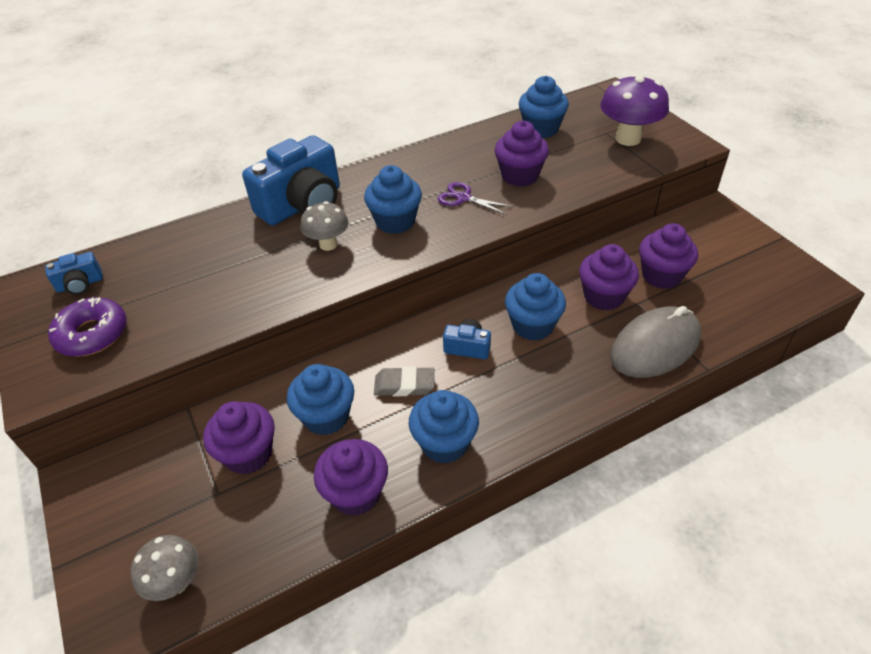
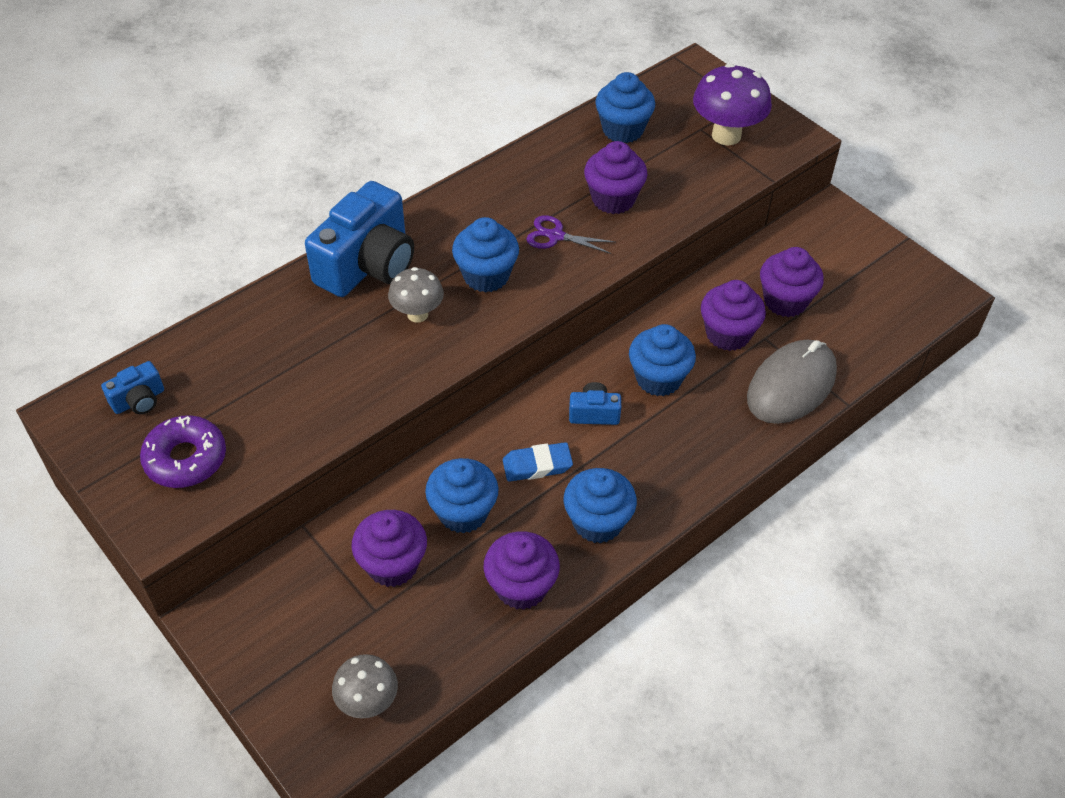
camera: 15 degrees left, 5 degrees up
grey eraser [374,366,435,396] -> blue eraser [503,442,573,482]

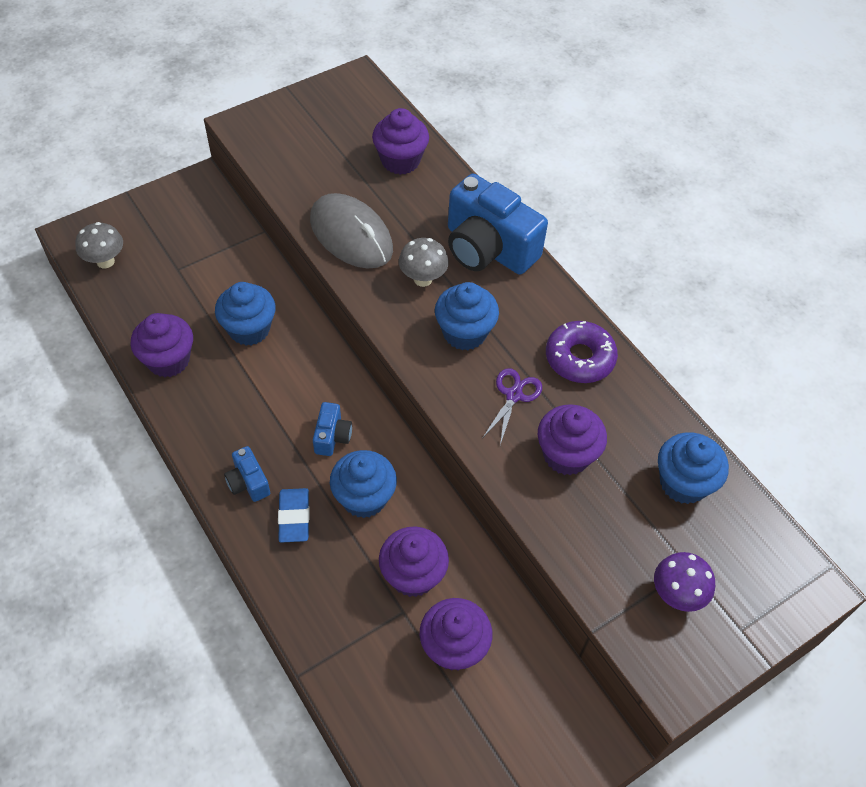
camera: 95 degrees right, 5 degrees up
blue camera [101,361,164,414] -> blue camera moved to [224,446,270,502]
purple donut [140,415,226,488] -> purple donut moved to [546,321,618,383]
purple cupcake [351,510,427,587] -> purple cupcake moved to [372,108,429,175]
blue eraser [503,442,573,482] -> blue eraser moved to [278,488,310,543]
blue cupcake [564,468,637,543] -> none
purple mushroom [693,63,772,145] -> purple mushroom [654,552,715,612], size x0.63
grey mouse [747,340,837,424] -> grey mouse moved to [310,193,393,269]

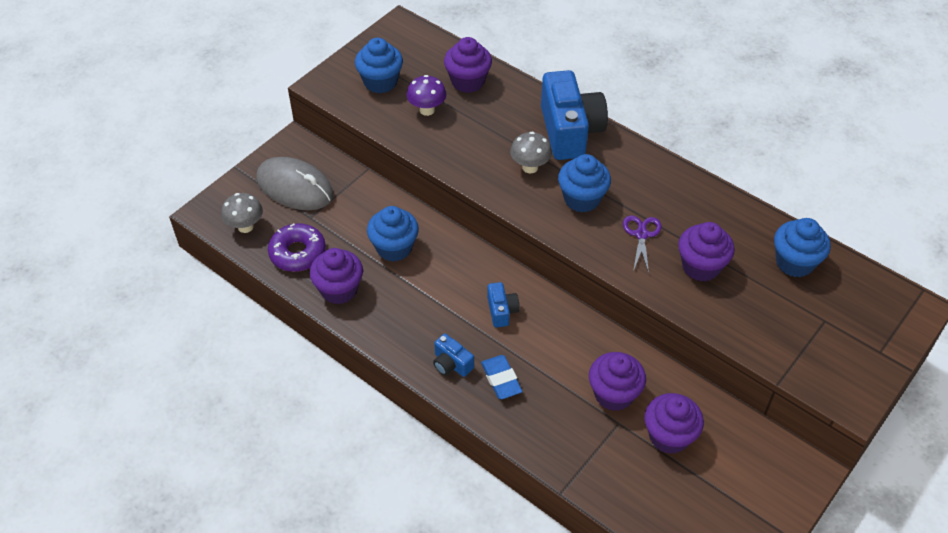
camera: 15 degrees left, 5 degrees down
grey mouse [310,193,393,269] -> grey mouse moved to [256,157,333,210]
blue cupcake [330,450,397,518] -> blue cupcake moved to [355,38,403,93]
blue camera [448,174,548,275] -> blue camera turned 120 degrees counterclockwise [541,70,608,160]
purple donut [546,321,618,383] -> purple donut moved to [268,224,326,272]
purple mushroom [654,552,715,612] -> purple mushroom moved to [407,75,446,116]

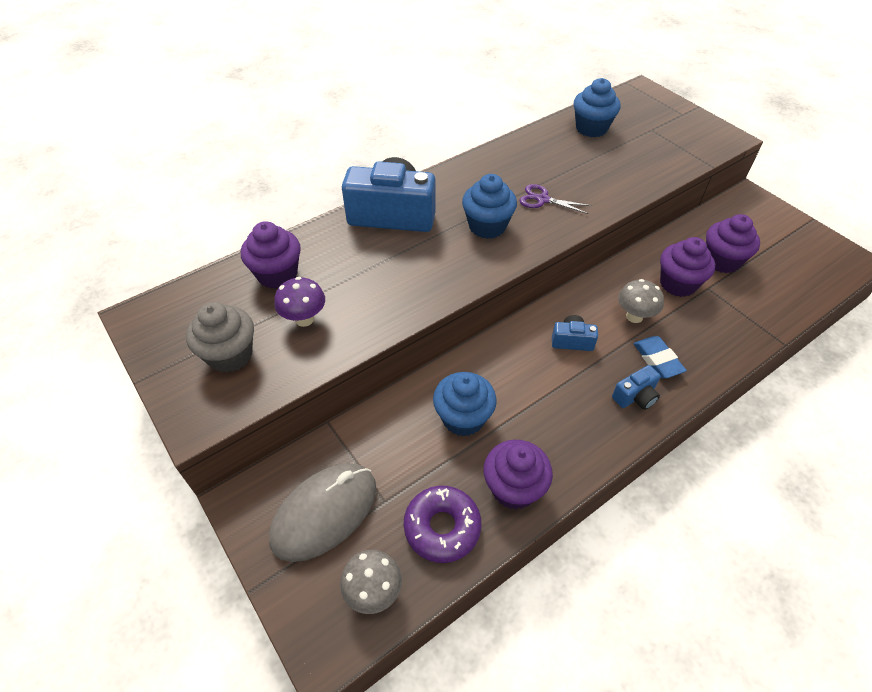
camera: 75 degrees left, 0 degrees up
blue cupcake [355,38,403,93] -> grey cupcake [186,302,254,373]
blue eraser [481,355,523,399] -> blue eraser turned 75 degrees clockwise [633,336,687,378]
grey mushroom [510,132,552,173] -> grey mushroom moved to [618,279,664,323]
purple cupcake [678,222,735,281] -> none

